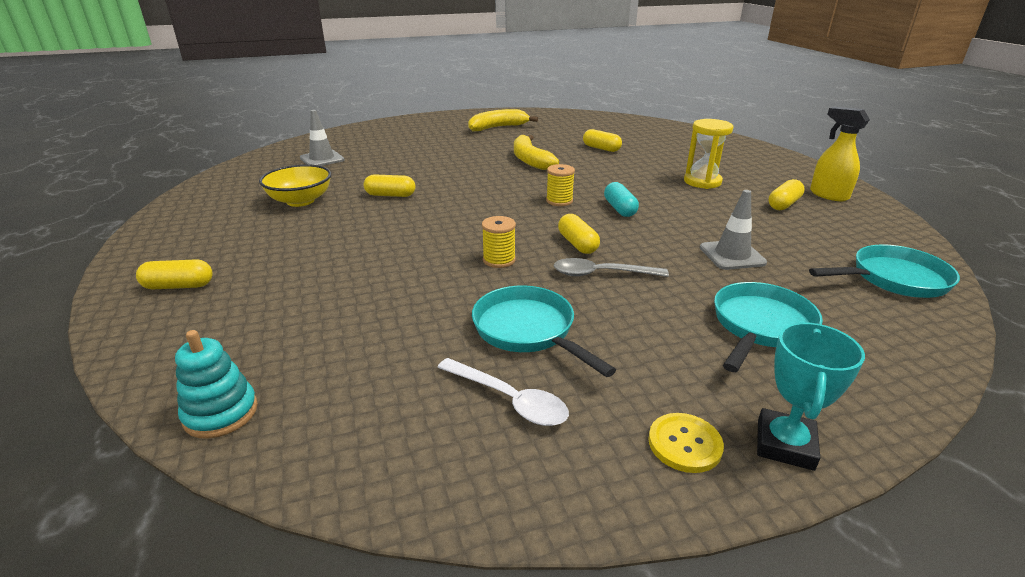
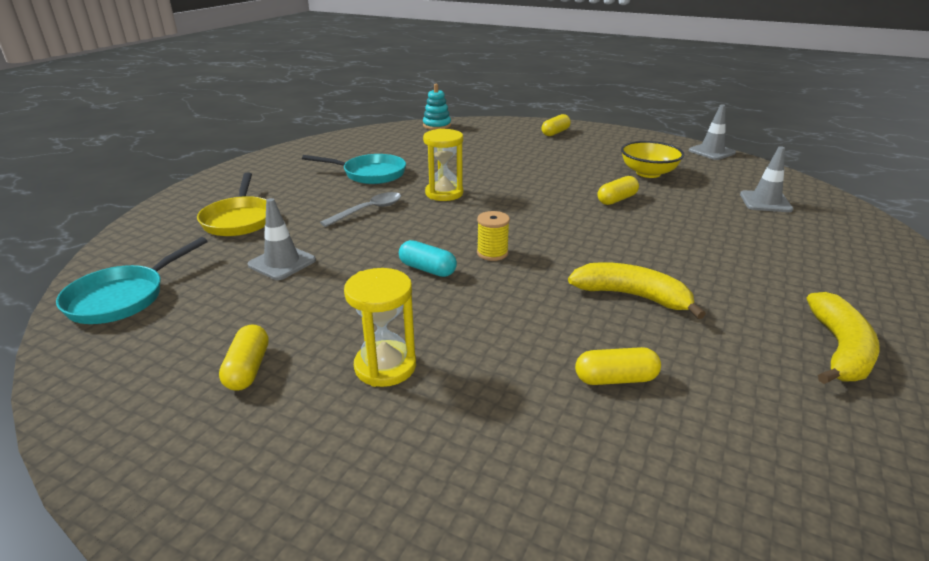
camera: 135 degrees right, 0 degrees up
white spoon [437,358,569,426] -> none
yellow spool [482,216,516,268] -> yellow hourglass [423,129,463,201]
yellow capsule [558,214,600,254] -> none
yellow button [648,413,724,473] -> none
turquoise pan [714,282,823,372] -> yellow pan [197,173,267,237]
turquoise trophy [757,322,865,471] -> none
yellow spray bottle [810,107,870,201] -> none
none -> grey traffic cone [689,104,736,160]

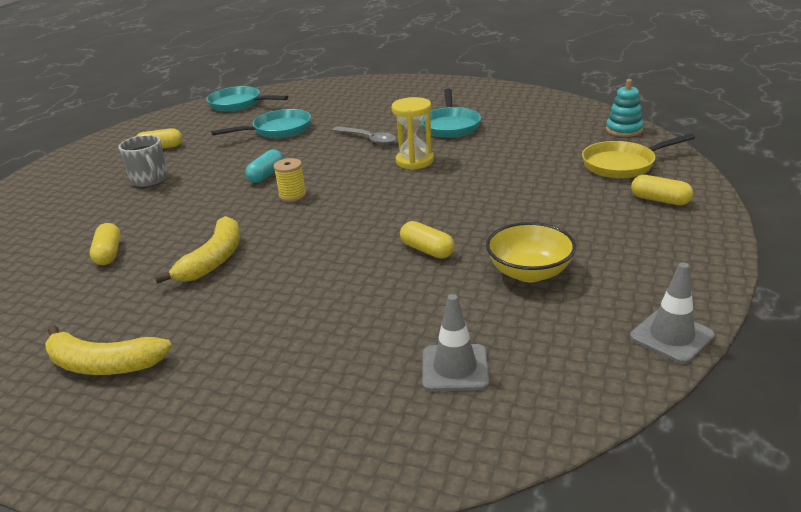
camera: 85 degrees right, 0 degrees up
yellow pan [197,173,267,237] -> yellow pan moved to [582,134,695,179]
grey traffic cone [248,198,316,280] -> turquoise pan [211,109,311,138]
yellow hourglass [344,268,416,387] -> grey mug [118,135,168,187]

